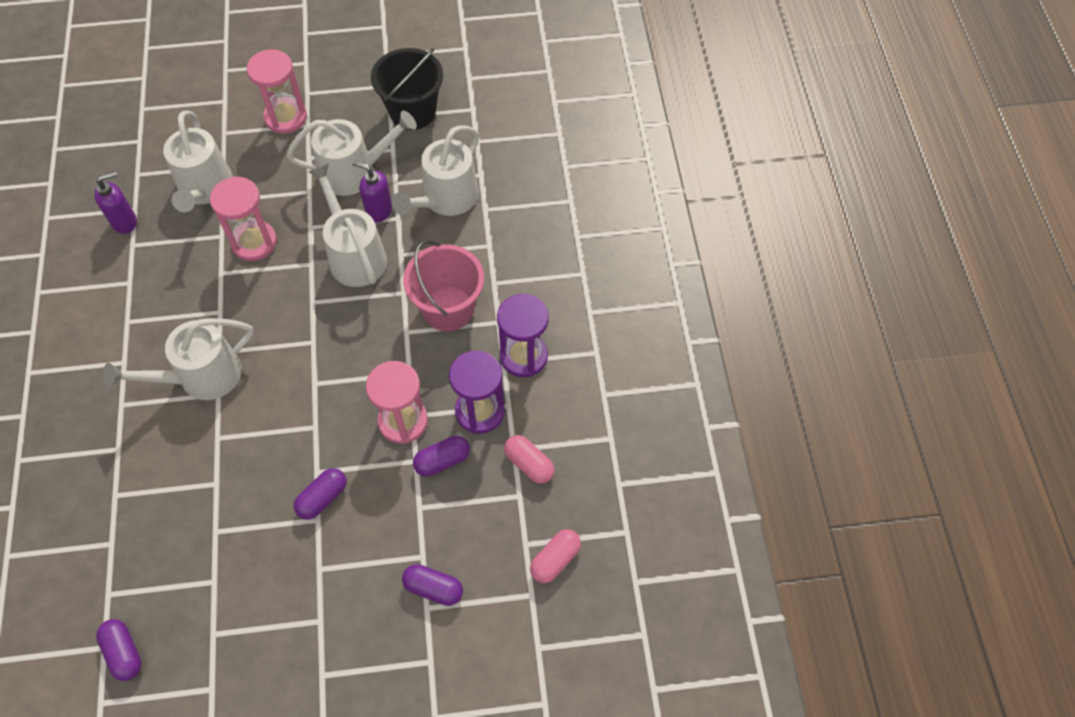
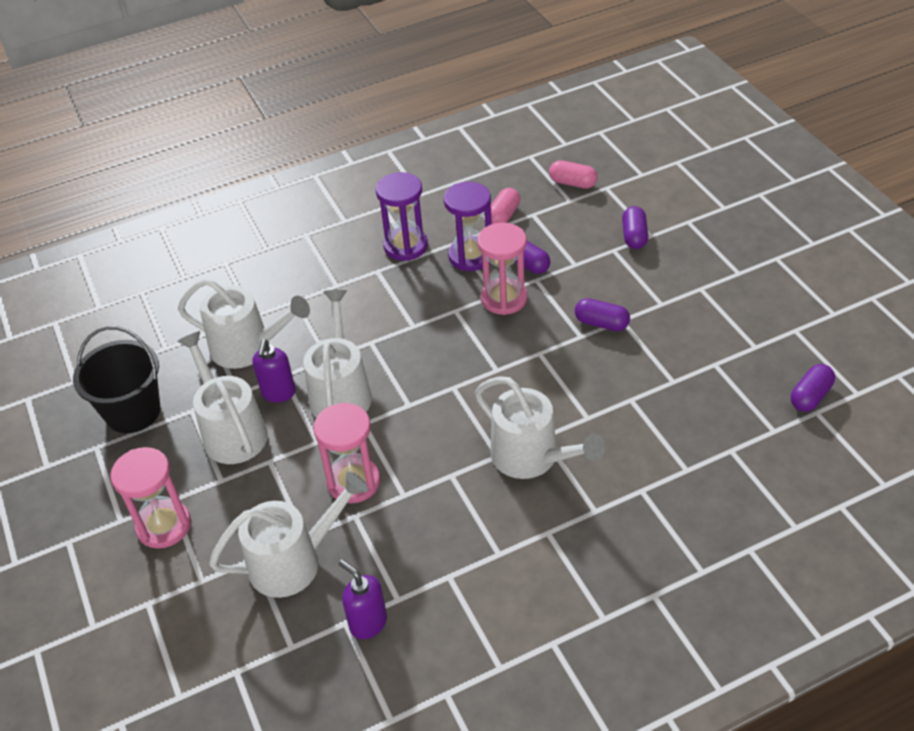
camera: 105 degrees left, 15 degrees down
white watering can [308,164,387,287] -> white watering can turned 135 degrees clockwise [303,290,372,418]
pink bucket [403,240,484,331] -> none

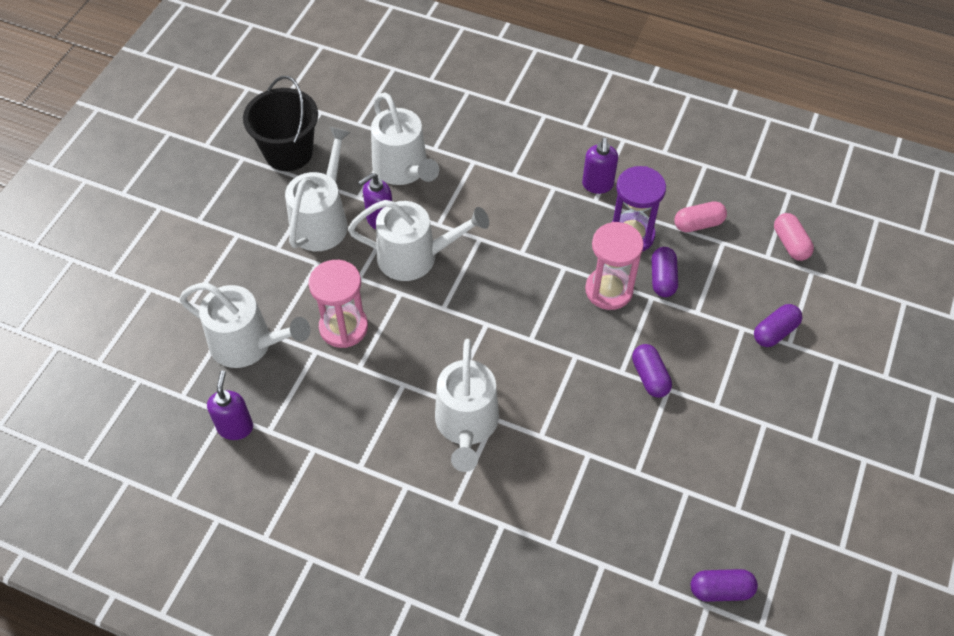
camera: 45 degrees right, 10 degrees up
pink hourglass [110,447,191,548] -> none
white watering can [303,290,372,418] -> white watering can turned 45 degrees clockwise [348,200,489,281]
purple hourglass [376,172,428,261] -> purple soap dispenser [582,137,618,194]

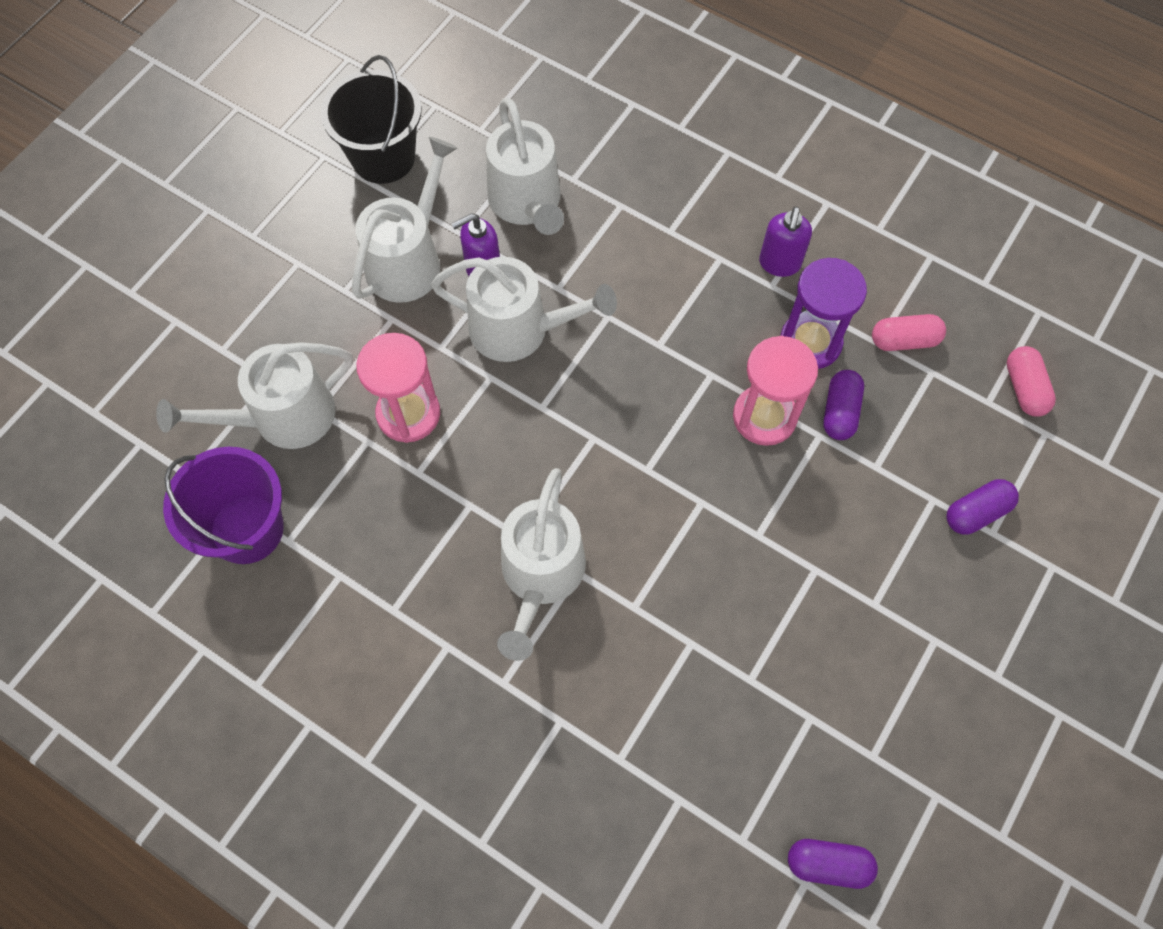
camera: 10 degrees right, 10 degrees up
white watering can [179,283,310,368] -> white watering can turned 120 degrees clockwise [156,342,353,449]
purple soap dispenser [207,370,253,440] -> purple bucket [163,447,284,564]
purple capsule [632,344,672,398] -> none

